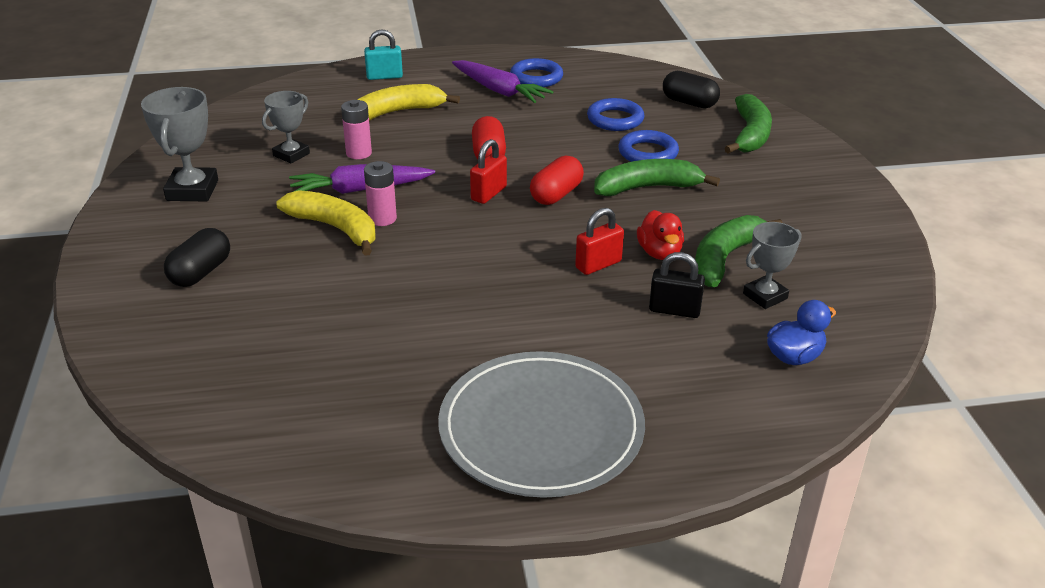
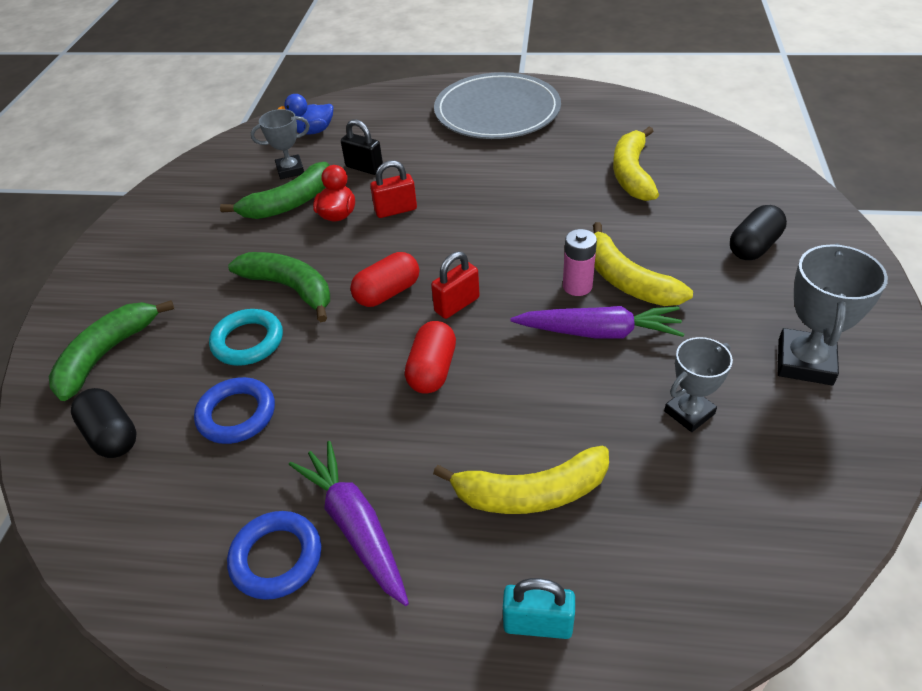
camera: 160 degrees left, 10 degrees up
pink battery [341,100,372,159] -> none
green banana [594,159,720,196] -> green banana turned 150 degrees counterclockwise [228,252,330,322]
blue ring [618,130,679,162] -> turquoise ring [209,309,283,366]
none -> yellow banana [613,127,659,201]

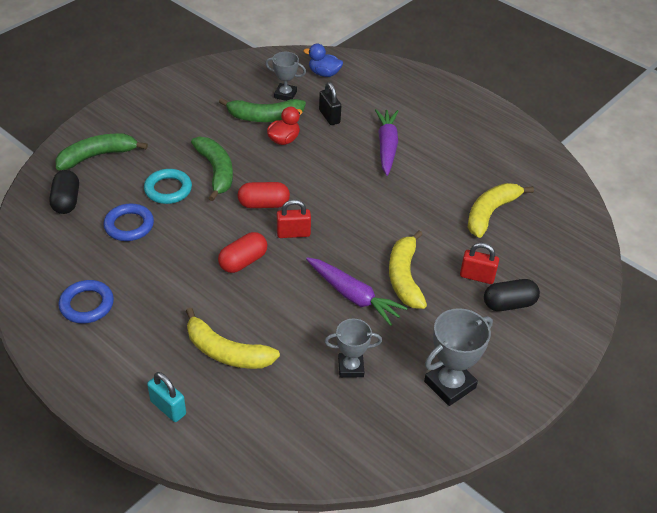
camera: 30 degrees right, 0 degrees up
purple carrot [289,441,409,606] -> purple carrot moved to [375,109,398,176]
red padlock [370,160,417,218] -> red padlock moved to [460,243,499,284]
grey plate [434,72,561,139] -> none
pink battery [563,229,597,296] -> none

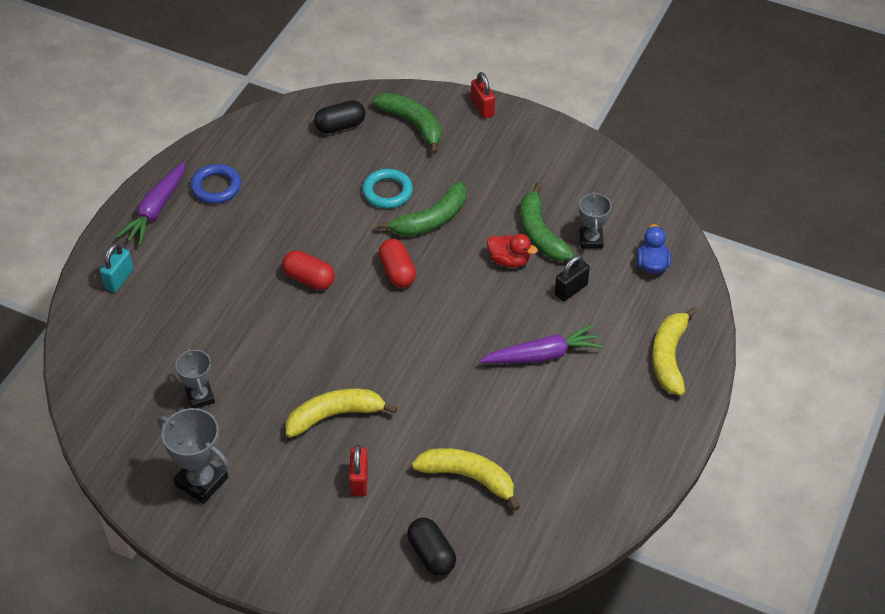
camera: 75 degrees right, 5 degrees up
blue ring [103,203,154,241] -> none
yellow banana [186,308,280,369] -> yellow banana moved to [652,307,698,396]
red padlock [277,200,311,238] -> red padlock moved to [471,72,495,119]
purple carrot [306,257,408,326] -> purple carrot moved to [116,162,186,245]
black capsule [484,279,540,311] -> black capsule moved to [407,518,456,576]

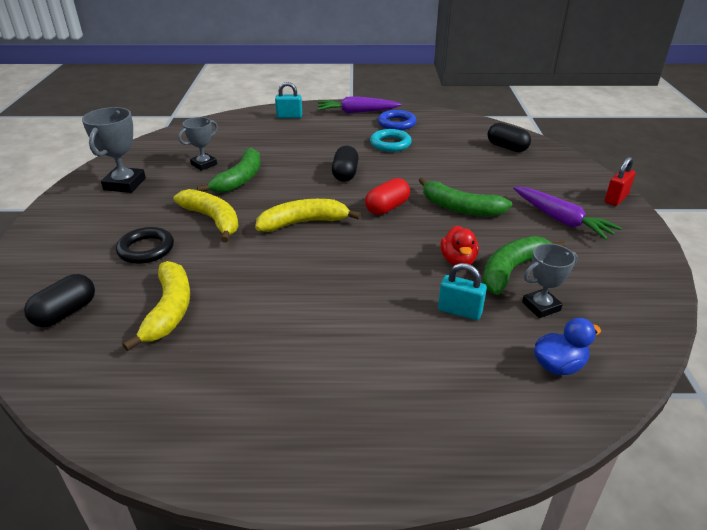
camera: 65 degrees right, 15 degrees down
red capsule [282,250,335,290] -> black capsule [332,146,359,182]
red padlock [349,445,368,496] -> black ring [116,227,174,264]
turquoise ring [362,169,413,209] -> turquoise ring moved to [370,129,412,152]
green banana [373,93,441,154] -> green banana moved to [197,148,260,193]
purple carrot [479,324,603,364] -> purple carrot moved to [513,187,622,240]
black padlock [555,255,590,301] -> turquoise padlock [438,263,487,320]
yellow banana [652,307,698,396] -> yellow banana moved to [255,199,361,232]

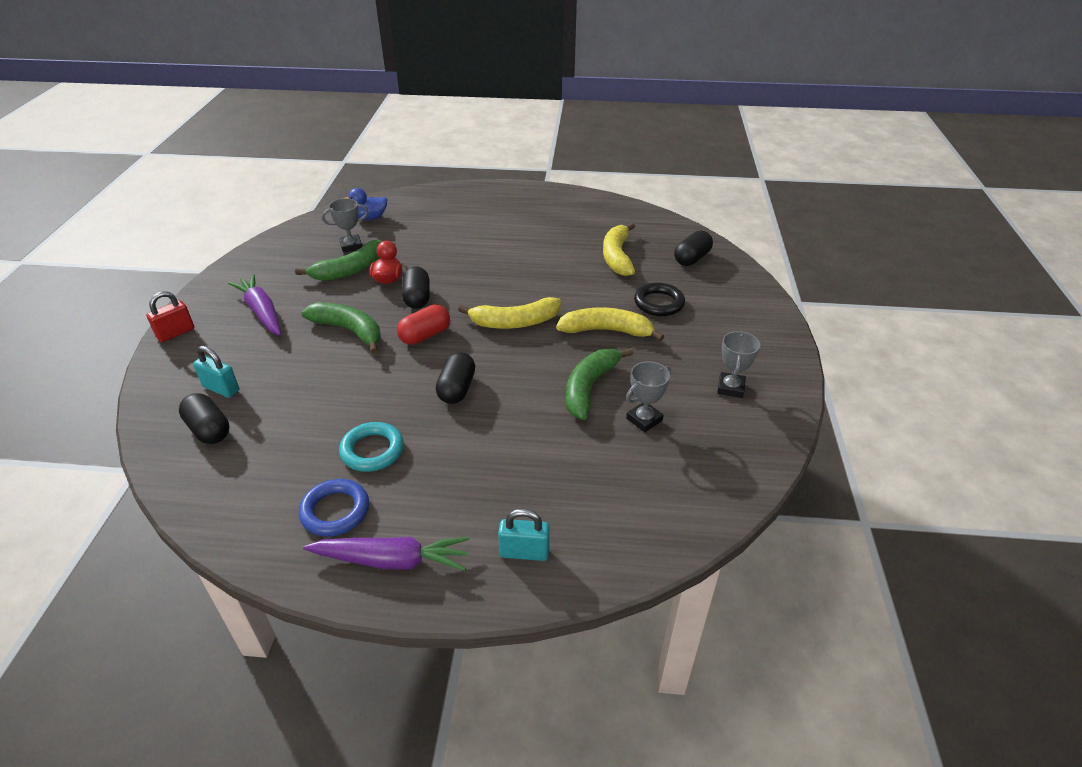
camera: 175 degrees left, 5 degrees up
grey trophy [82,107,146,193] -> grey trophy [717,331,760,398], size x0.66
yellow banana [173,189,239,243] -> yellow banana turned 135 degrees clockwise [556,308,665,341]
turquoise padlock [438,263,487,320] -> turquoise padlock moved to [193,346,239,398]
none -> black capsule [402,266,430,309]

